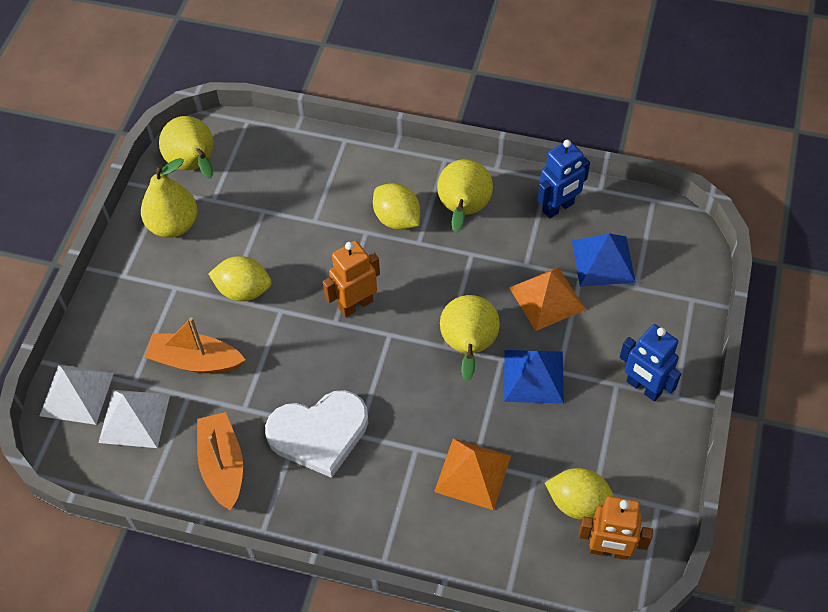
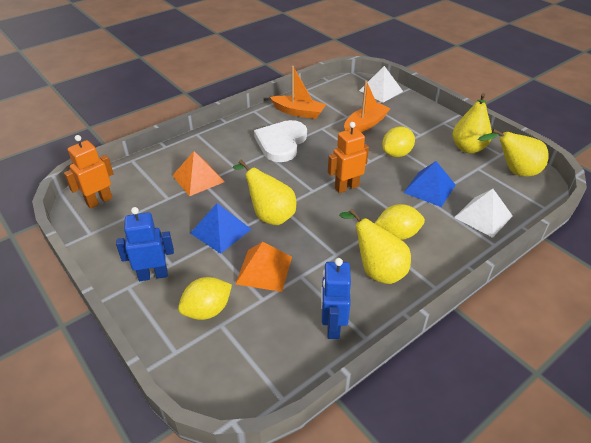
camera: 125 degrees right, 15 degrees down
white pyramid [98,390,170,448] -> white pyramid moved to [454,189,513,238]
orange robot [323,241,380,317] -> orange robot turned 120 degrees counterclockwise [328,122,369,193]
yellow lemon [545,468,615,520] -> yellow lemon moved to [178,277,232,320]
blue pyramid [572,233,636,287] -> blue pyramid moved to [403,161,456,207]

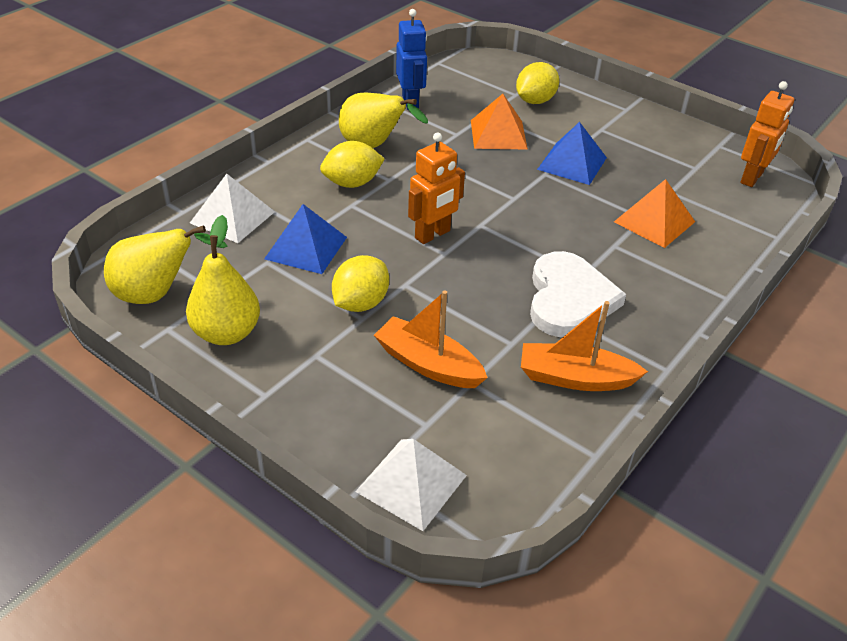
camera: 165 degrees right, 0 degrees up
blue robot [116,207,174,281] -> none
yellow pear [232,160,296,225] -> none
orange boat [344,81,390,132] -> orange boat turned 90 degrees clockwise [374,290,488,388]

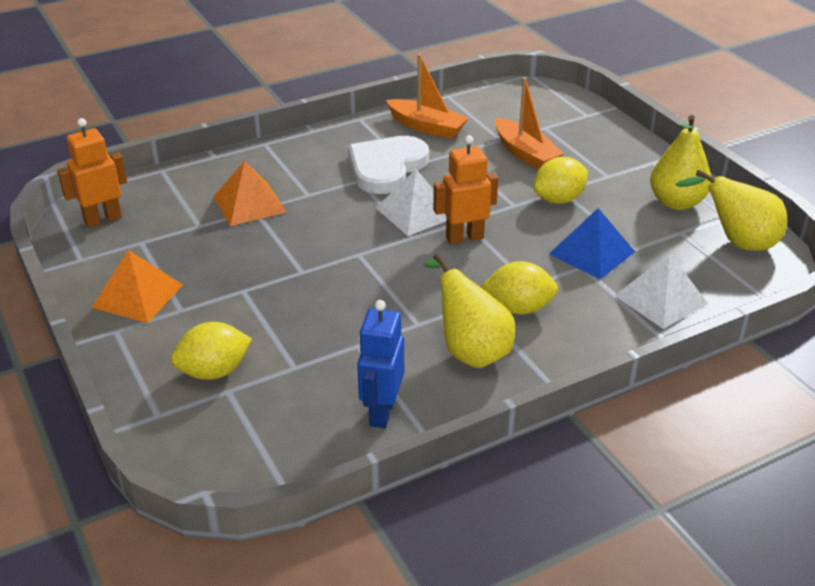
camera: 155 degrees left, 5 degrees down
white pyramid [355,439,467,531] -> white pyramid moved to [376,169,446,236]
orange pyramid [471,94,528,149] -> orange pyramid moved to [91,250,183,323]
blue pyramid [537,122,607,185] -> none

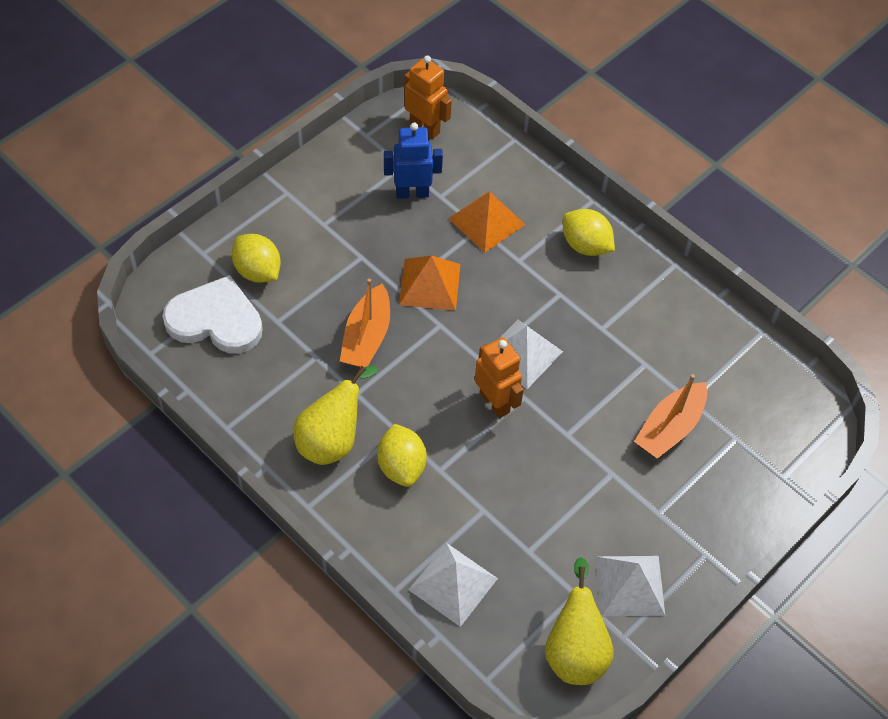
camera: 70 degrees right, 20 degrees up
orange pyramid [91,250,183,323] -> orange pyramid moved to [399,256,461,311]
white heart [348,136,429,194] -> white heart moved to [162,275,263,354]
blue robot [357,300,404,428] -> blue robot moved to [384,123,443,199]
orange boat [386,54,469,139] -> orange boat moved to [340,279,390,367]
yellow lemon [534,157,588,204] -> yellow lemon moved to [563,209,615,256]
blue pyramid [549,208,635,279] -> none
yellow pear [650,115,711,210] -> white pyramid [596,556,665,616]

